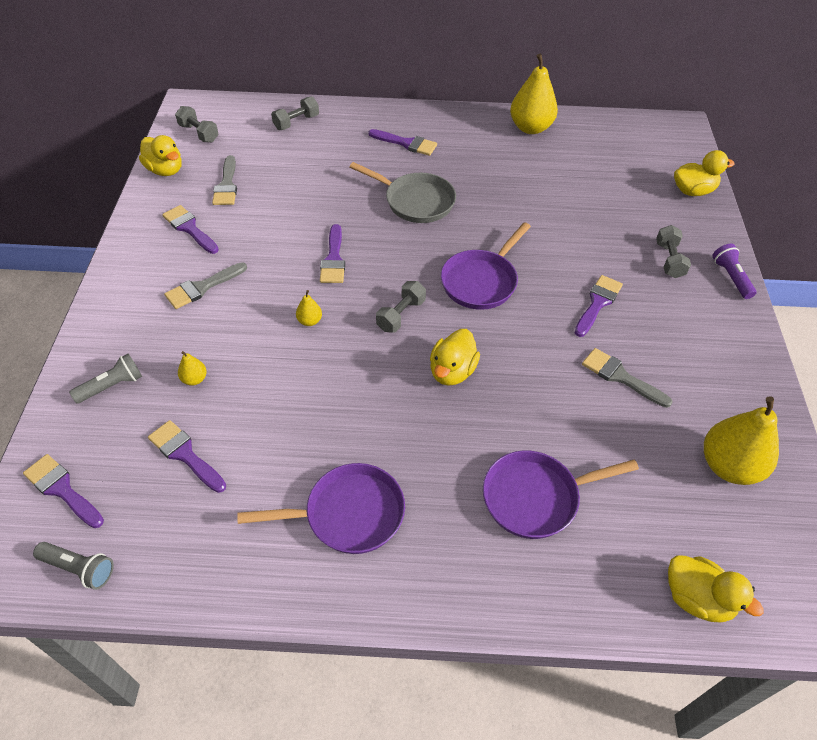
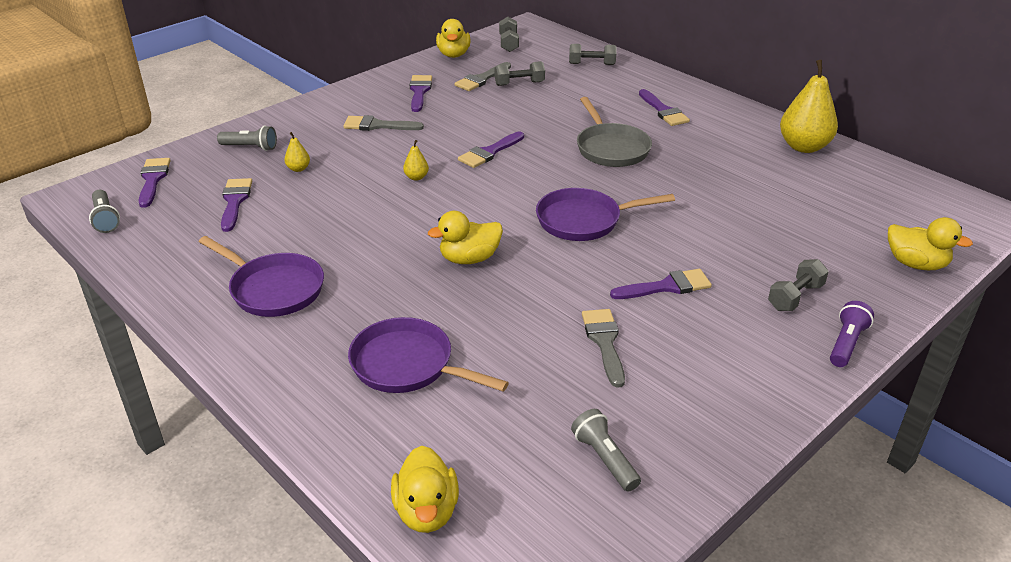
camera: 45 degrees right, 15 degrees down
grey dumbbell [376,281,426,333] -> grey dumbbell moved to [495,61,545,86]
yellow pear [704,396,779,485] -> grey flashlight [571,409,641,492]

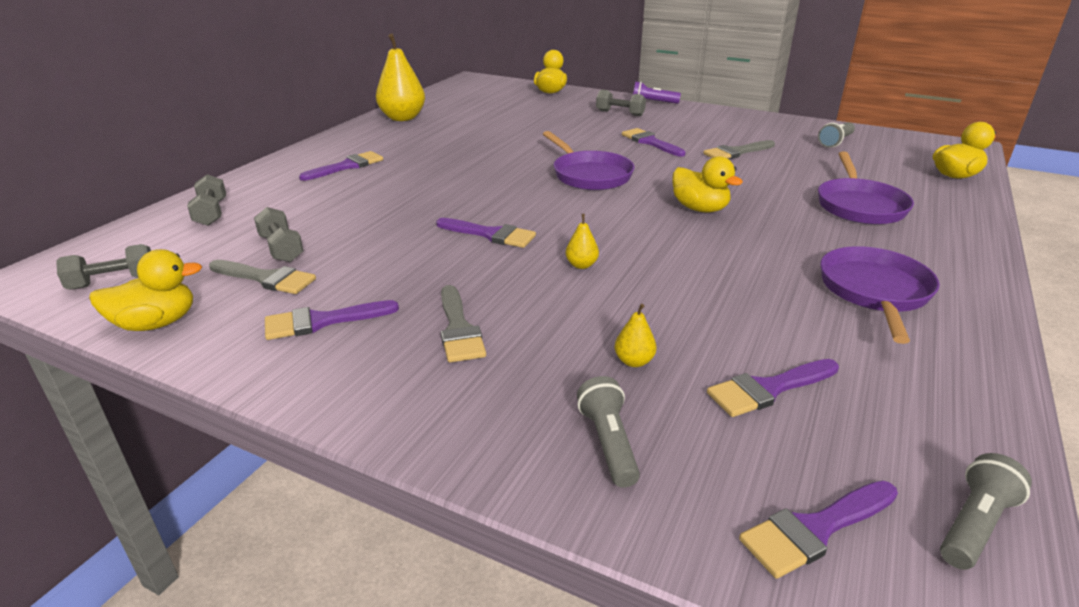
camera: 110 degrees left, 5 degrees down
grey pan [577,97,652,167] -> none

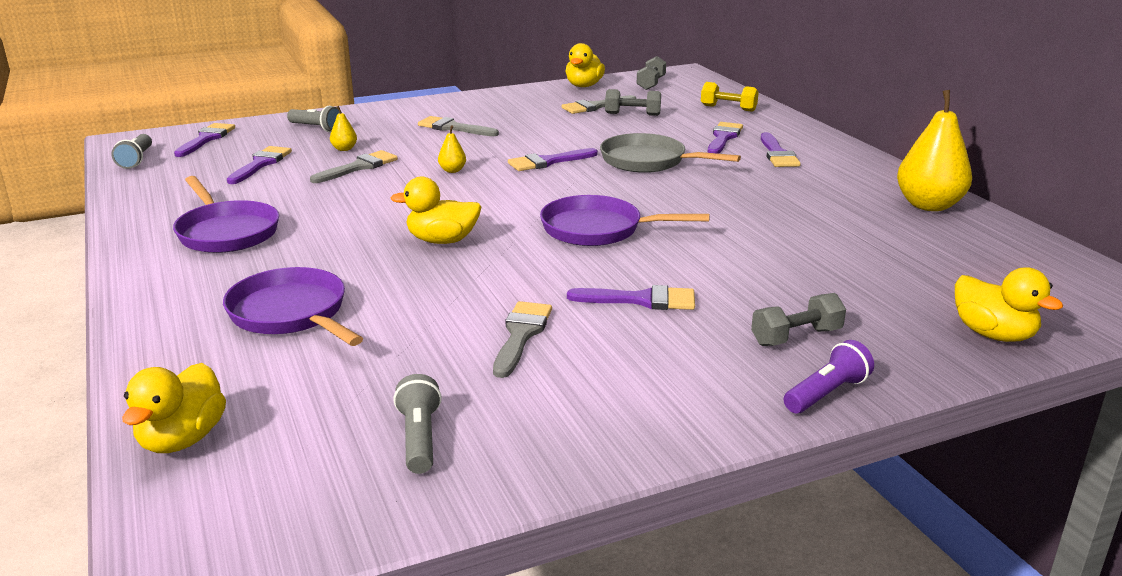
camera: 130 degrees right, 5 degrees down
grey dumbbell [187,174,226,226] -> yellow dumbbell [701,82,759,112]
purple brush [265,300,399,340] -> purple brush moved to [708,122,743,154]
none -> grey brush [310,150,398,183]
none -> grey pan [600,133,741,173]

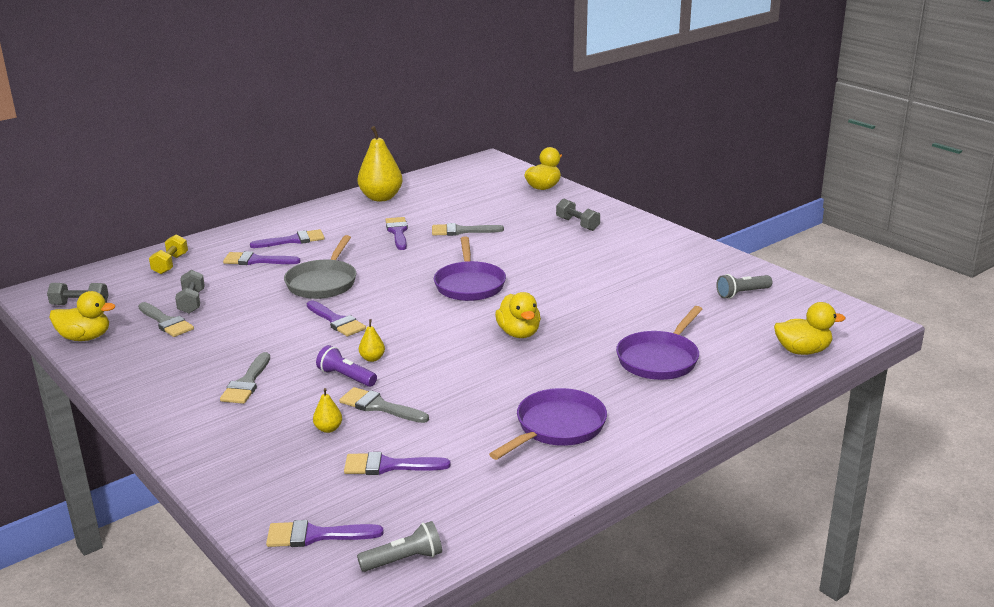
camera: 105 degrees left, 0 degrees up
grey flashlight [287,106,342,132] -> none
grey brush [493,301,552,378] -> grey brush moved to [432,223,504,236]
purple brush [567,285,695,310] -> purple brush moved to [385,217,408,250]
purple flashlight [784,340,874,413] -> purple flashlight moved to [316,345,377,387]

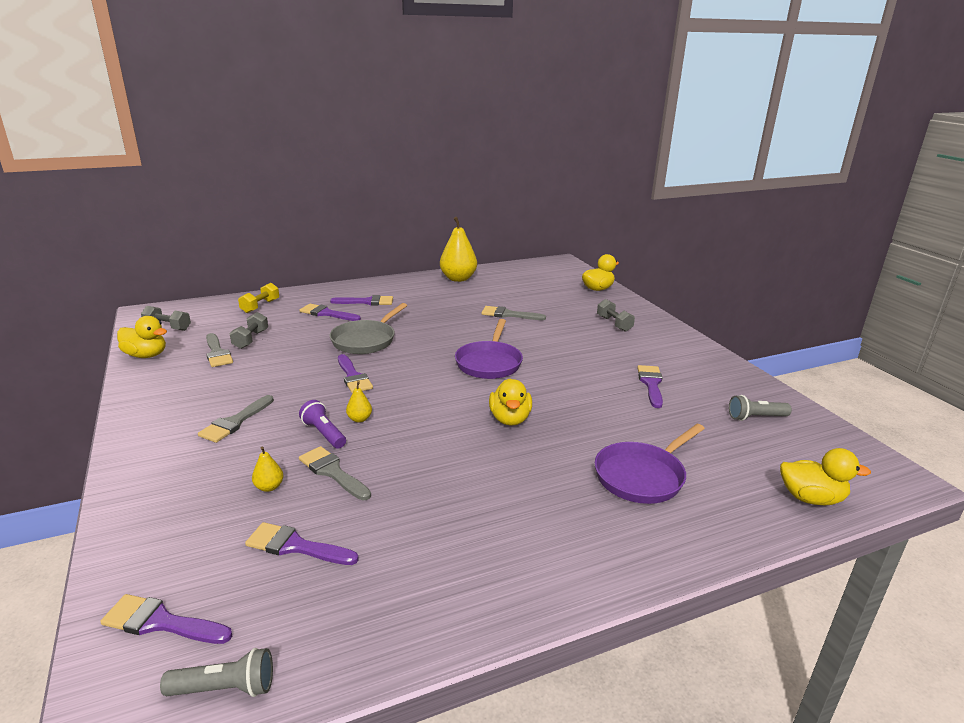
camera: 15 degrees right, 0 degrees up
purple brush [385,217,408,250] -> purple brush moved to [637,365,663,408]
purple pan [489,388,607,460] -> none

